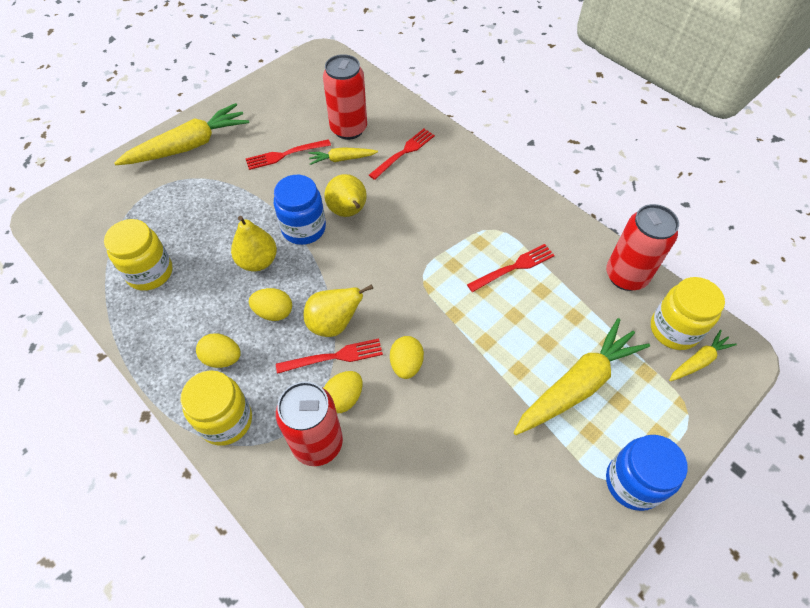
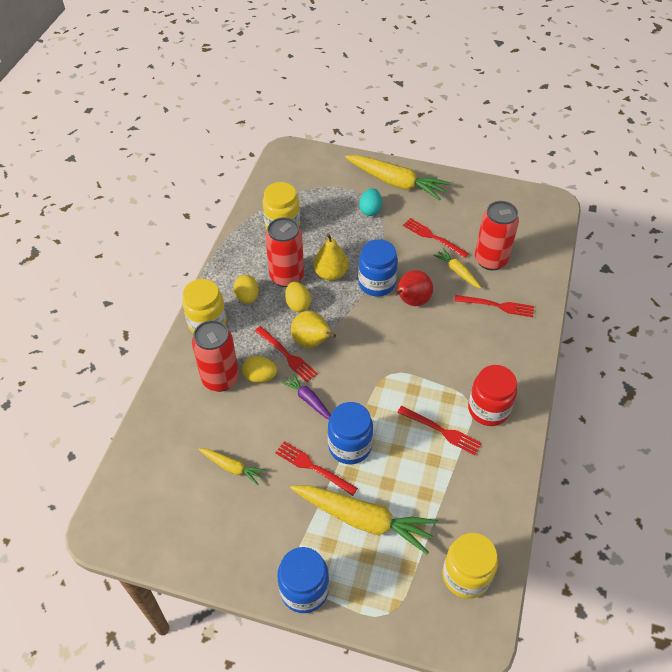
camera: 60 degrees right, 5 degrees down
yellow pear [324,174,367,217] -> red pear [395,270,433,306]
yellow egg [390,336,424,379] -> purple carrot [281,373,331,419]
red can [606,204,679,291] -> red can moved to [265,217,304,287]
yellow carrot [669,330,737,381] -> yellow carrot moved to [198,448,266,485]
none -> red fork [275,441,358,496]
none -> blue jar [328,402,373,464]
none -> turquoise egg [359,188,382,216]
none -> red jar [468,365,517,426]

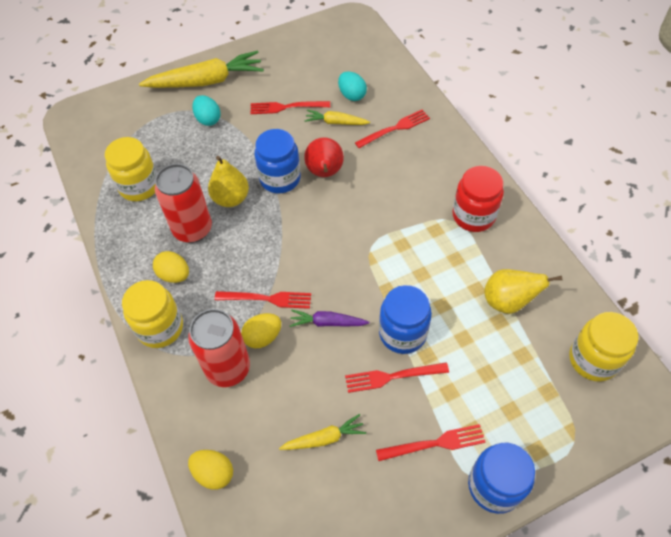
camera: 40 degrees left, 5 degrees up
yellow egg [285,282,311,312] -> yellow egg moved to [188,450,233,490]
yellow carrot [290,485,438,554] -> none
yellow pear [291,311,336,348] -> yellow pear moved to [484,269,562,314]
red fork [397,406,482,455] -> red fork moved to [376,424,486,461]
red can [475,201,519,270] -> turquoise egg [338,71,367,101]

